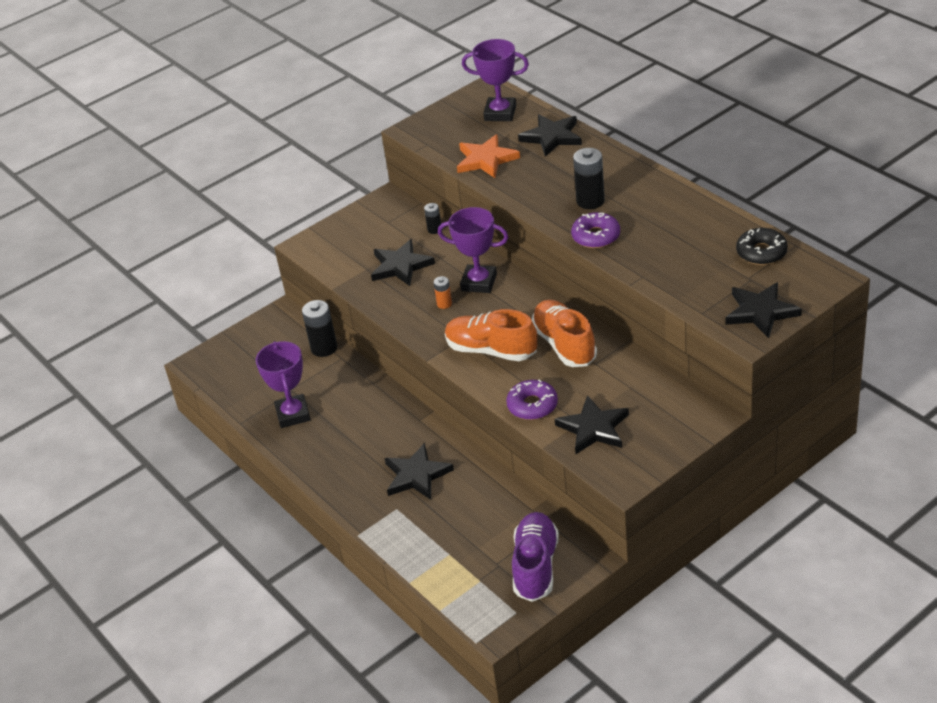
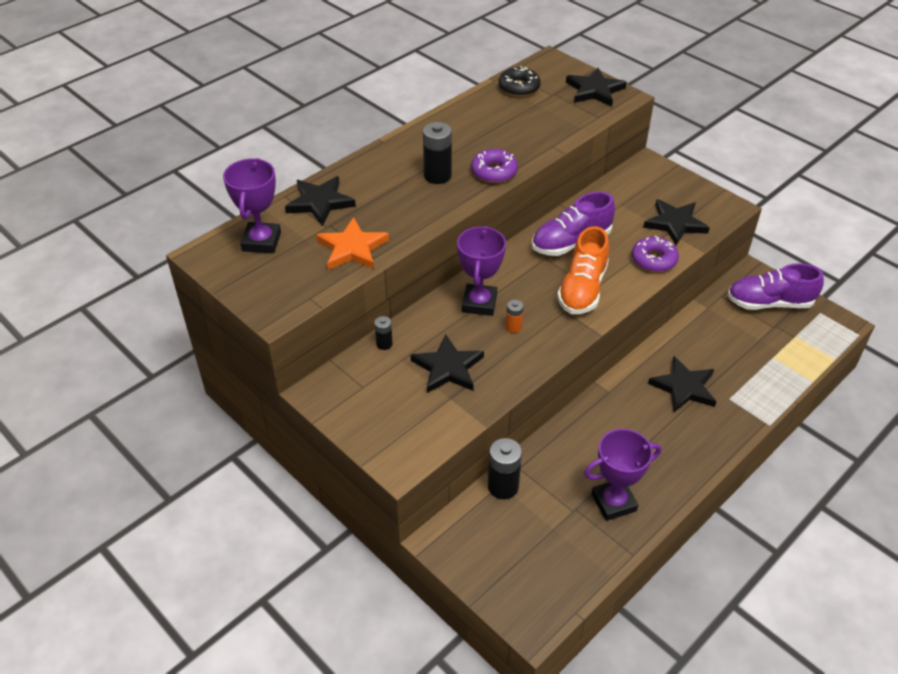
camera: 100 degrees left, 5 degrees up
orange shoe [532,300,597,367] -> purple shoe [532,192,615,256]

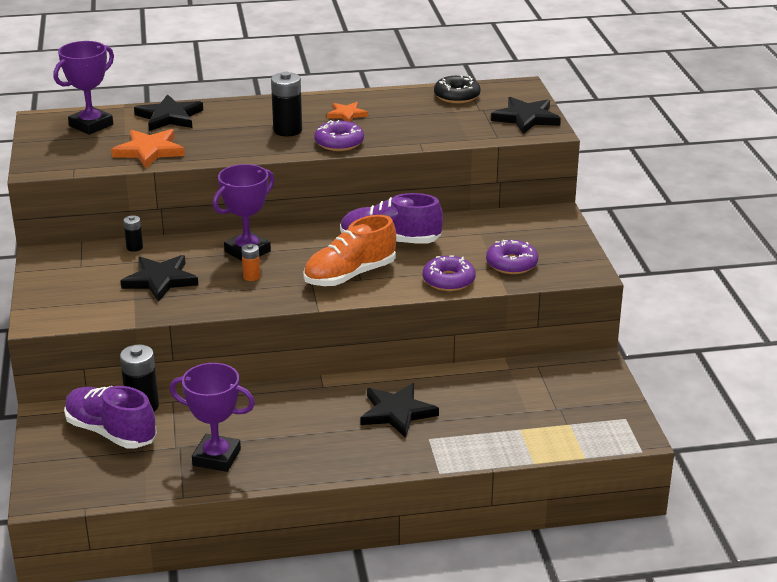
camera: 35 degrees right, 15 degrees down
black star [643,199,710,245] -> purple donut [486,240,538,274]
purple shoe [727,263,824,310] -> purple shoe moved to [64,386,157,449]
none -> orange star [327,102,368,122]

